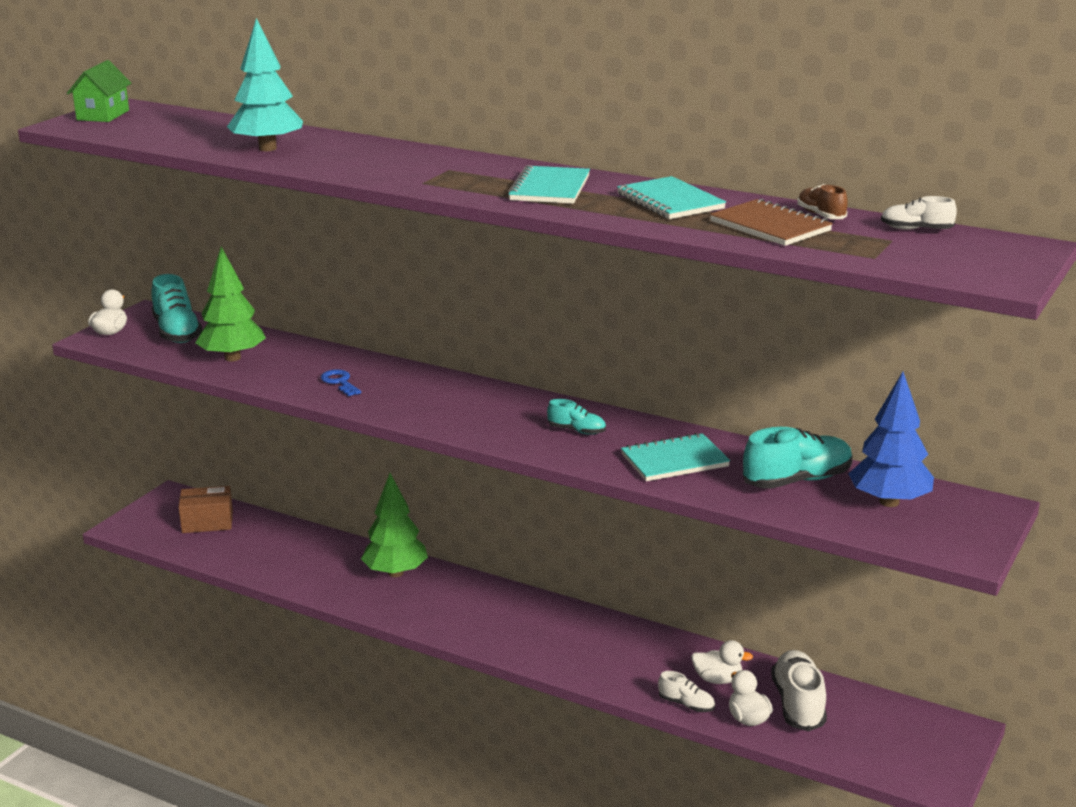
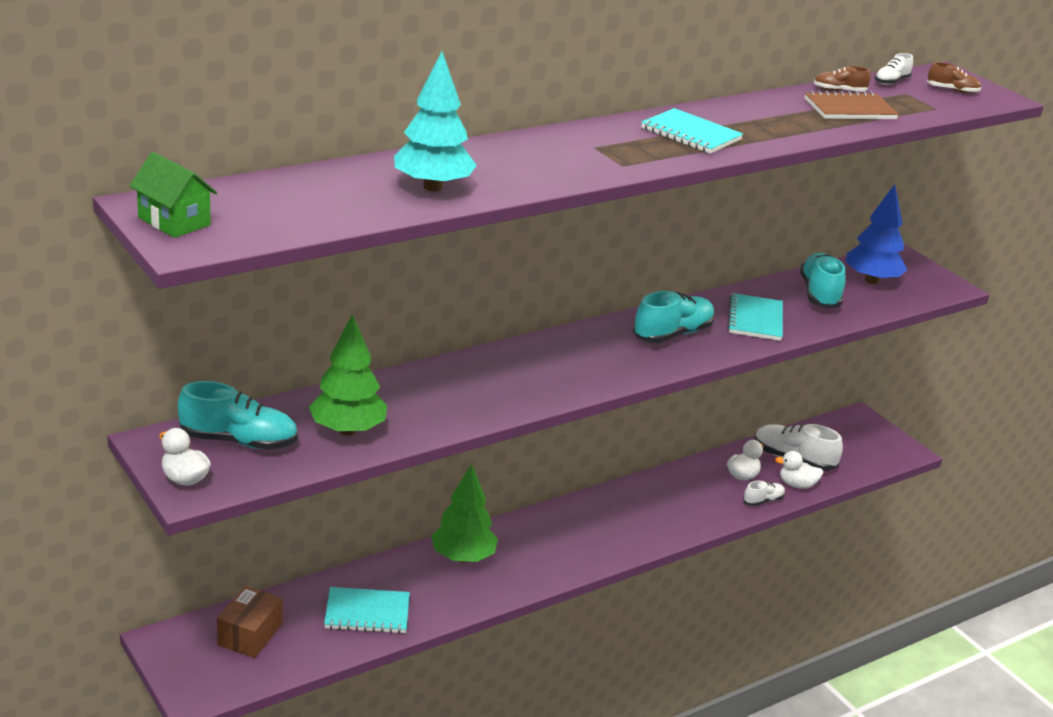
camera: 65 degrees left, 5 degrees up
blue key [320,369,361,396] -> none
turquoise shoe [547,399,606,435] -> turquoise shoe [633,291,715,343], size x1.87
turquoise notebook [617,176,726,219] -> turquoise notebook moved to [324,587,410,634]
none -> brown shoe [927,62,981,93]

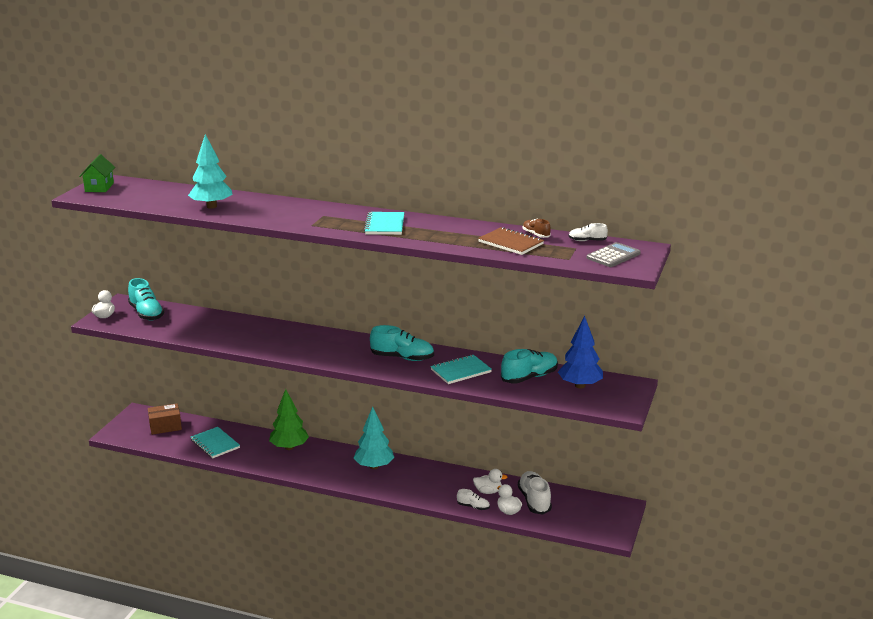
camera: 55 degrees right, 5 degrees down
green tree [309,314,387,436] -> none
brown shoe [927,62,981,93] -> grey calculator [587,242,641,267]
none -> turquoise tree [354,406,394,469]

